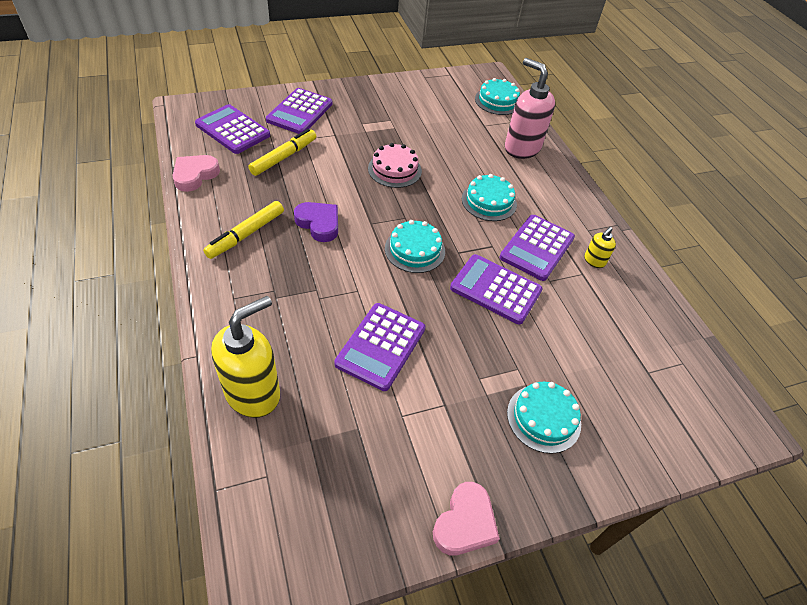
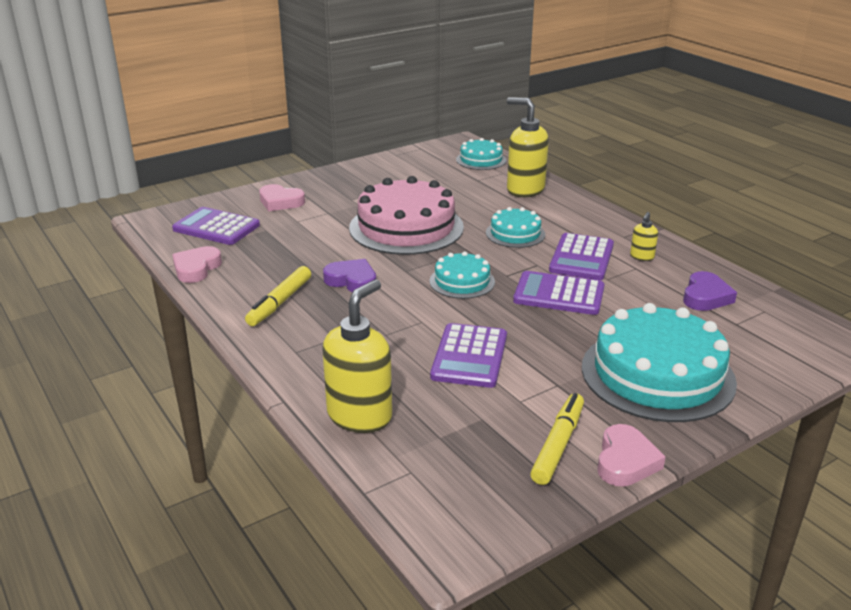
camera: 10 degrees left, 20 degrees down
yellow marker [248,129,316,176] -> yellow marker moved to [530,393,584,485]
purple calculator [266,88,332,134] -> pink heart [259,184,305,211]
pink cake [368,143,422,188] -> pink cake [349,176,464,255], size x1.95
pink soap dispenser [505,58,555,159] -> yellow soap dispenser [507,97,549,197]
turquoise cake [507,382,581,454] -> turquoise cake [582,303,737,422], size x1.95
none -> purple heart [683,271,737,311]

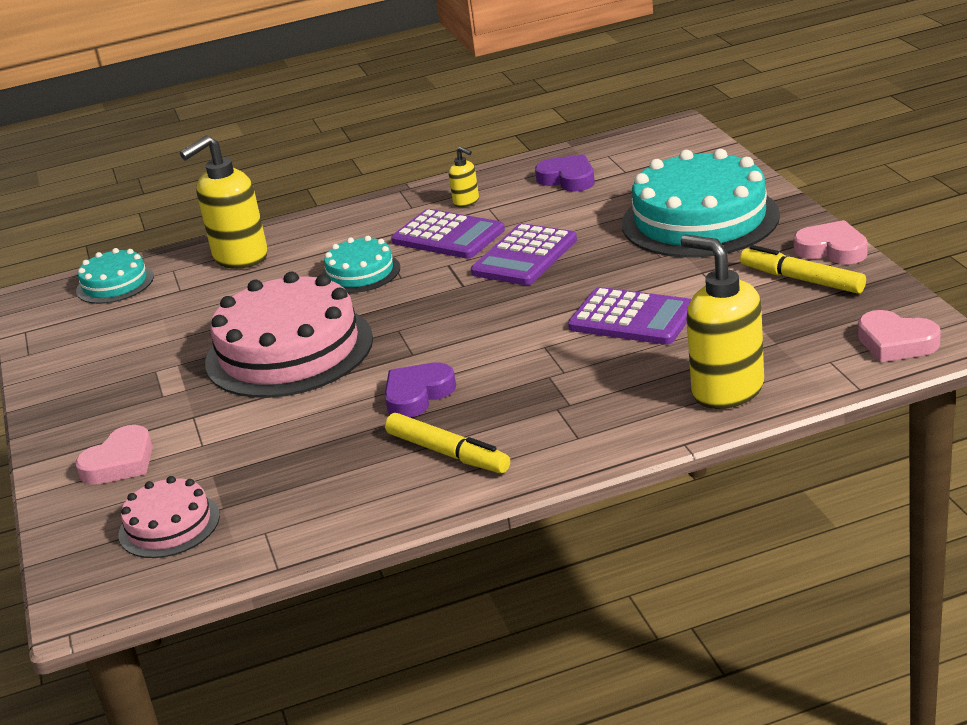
camera: 70 degrees left, 0 degrees up
purple calculator [172,207,260,245] -> pink cake [118,476,220,558]
pink heart [172,246,222,283] -> pink heart moved to [858,310,941,362]
turquoise cake [430,251,495,299] -> none

